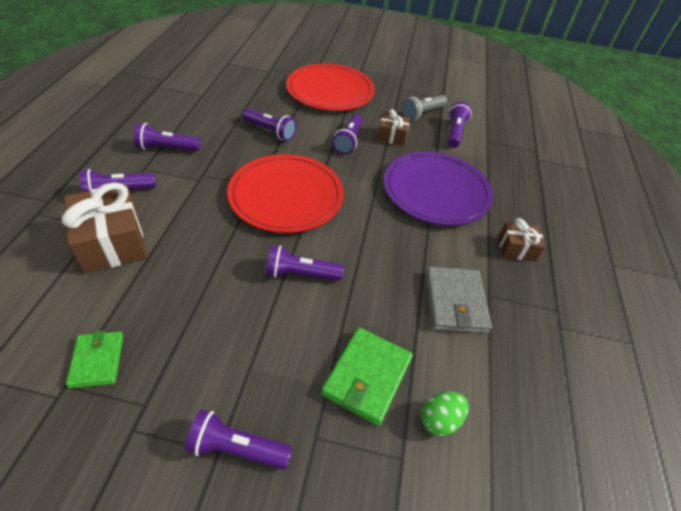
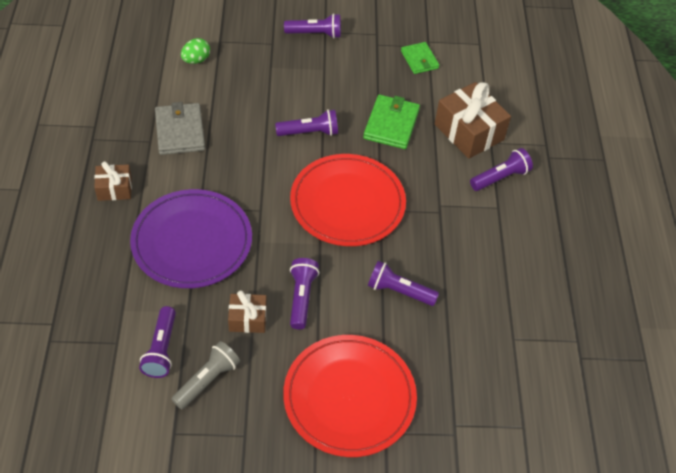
camera: 170 degrees right, 5 degrees up
purple flashlight [134,123,201,151] -> none
green wallet [321,327,413,426] -> green wallet moved to [363,95,420,149]

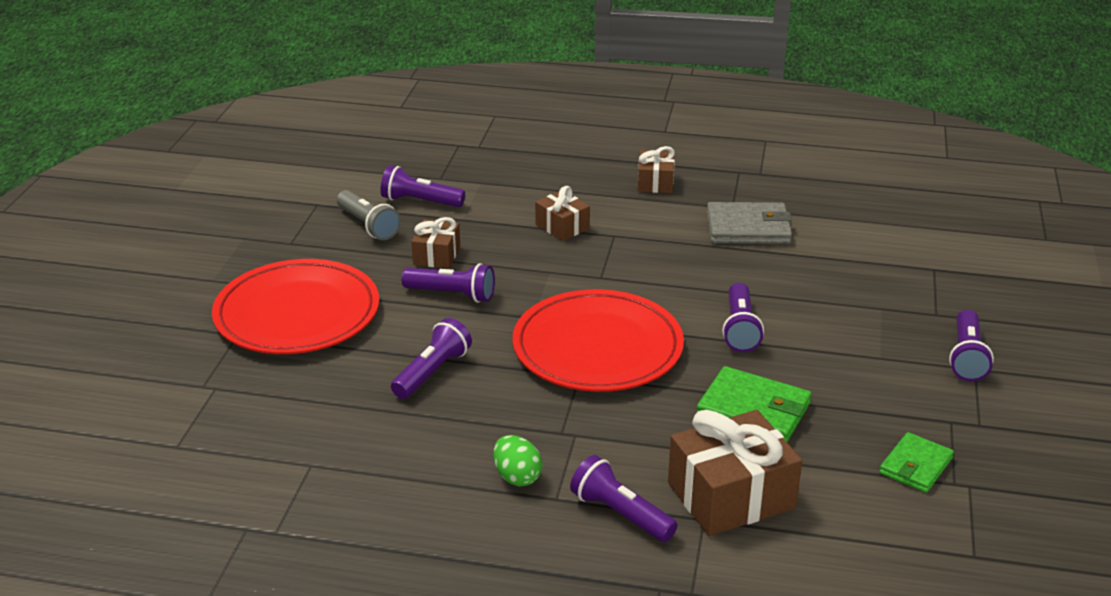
camera: 105 degrees right, 20 degrees down
purple plate [130,189,252,288] -> brown gift [535,186,590,241]
green egg [181,38,210,64] -> green egg moved to [493,435,542,486]
green wallet [401,42,439,74] -> green wallet turned 45 degrees counterclockwise [879,432,954,493]
purple flashlight [470,148,533,191] -> purple flashlight turned 150 degrees clockwise [570,455,677,542]

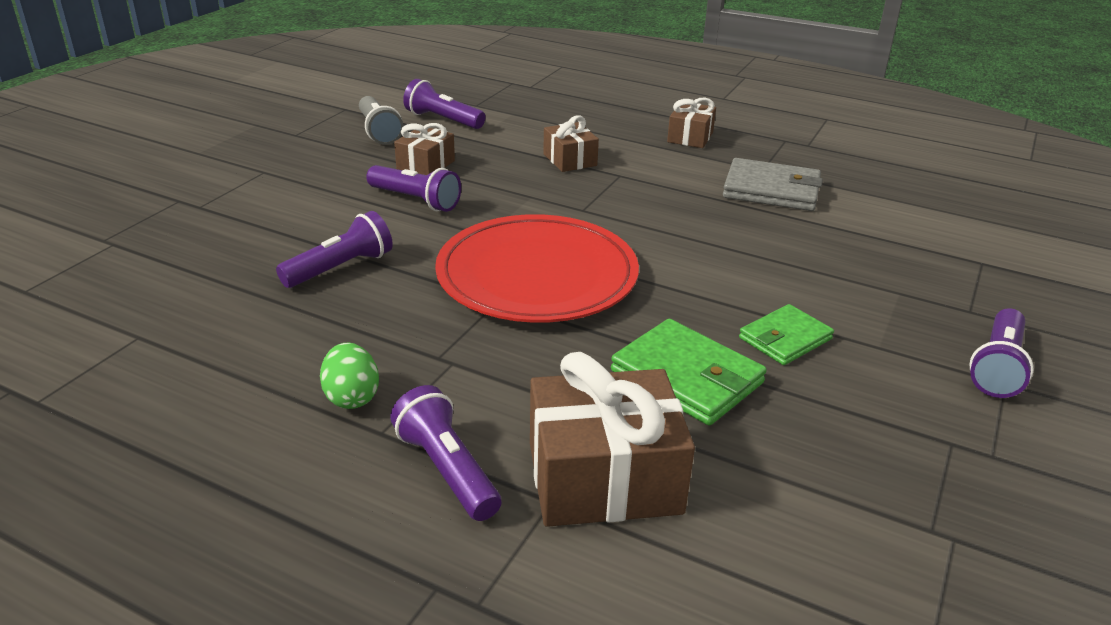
camera: 15 degrees right, 0 degrees up
red plate [212,259,379,354] -> none
purple flashlight [722,283,764,352] -> none
green wallet [879,432,954,493] -> green wallet moved to [739,304,834,365]

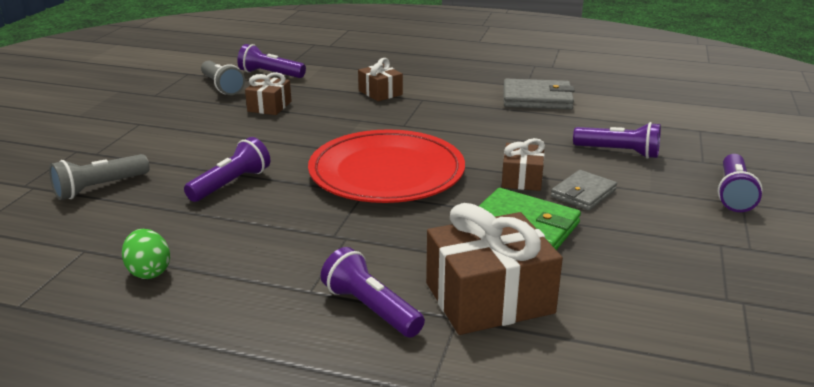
camera: 10 degrees left, 5 degrees down
green egg [320,343,379,409] -> green egg moved to [122,229,170,279]
purple flashlight [366,165,461,212] -> purple flashlight moved to [573,122,661,159]
brown gift [667,98,716,148] -> brown gift moved to [502,138,545,191]
green wallet [739,304,834,365] -> grey wallet [551,170,617,210]
none -> grey flashlight [49,154,150,200]

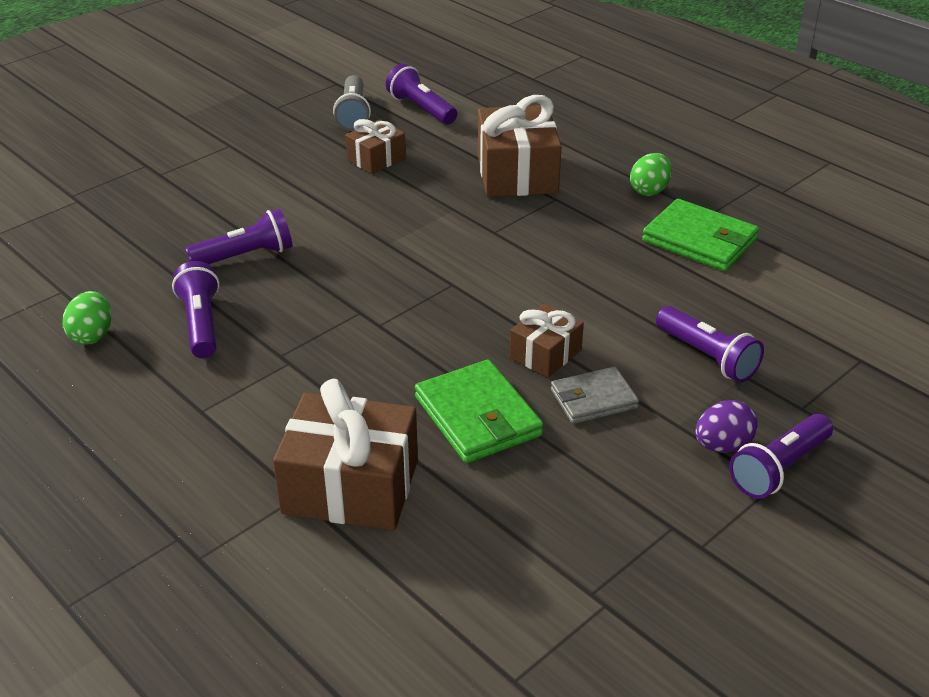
camera: 30 degrees right, 10 degrees up
grey flashlight [49,154,150,200] -> none
red plate [308,129,465,203] -> none
purple flashlight [321,247,425,338] -> purple flashlight moved to [172,261,220,358]
brown gift [358,58,403,101] -> brown gift [478,95,562,197], size x1.80
grey wallet [503,79,575,110] -> green wallet [642,199,759,271]
none -> green egg [630,153,672,196]
none -> purple egg [695,400,758,453]

